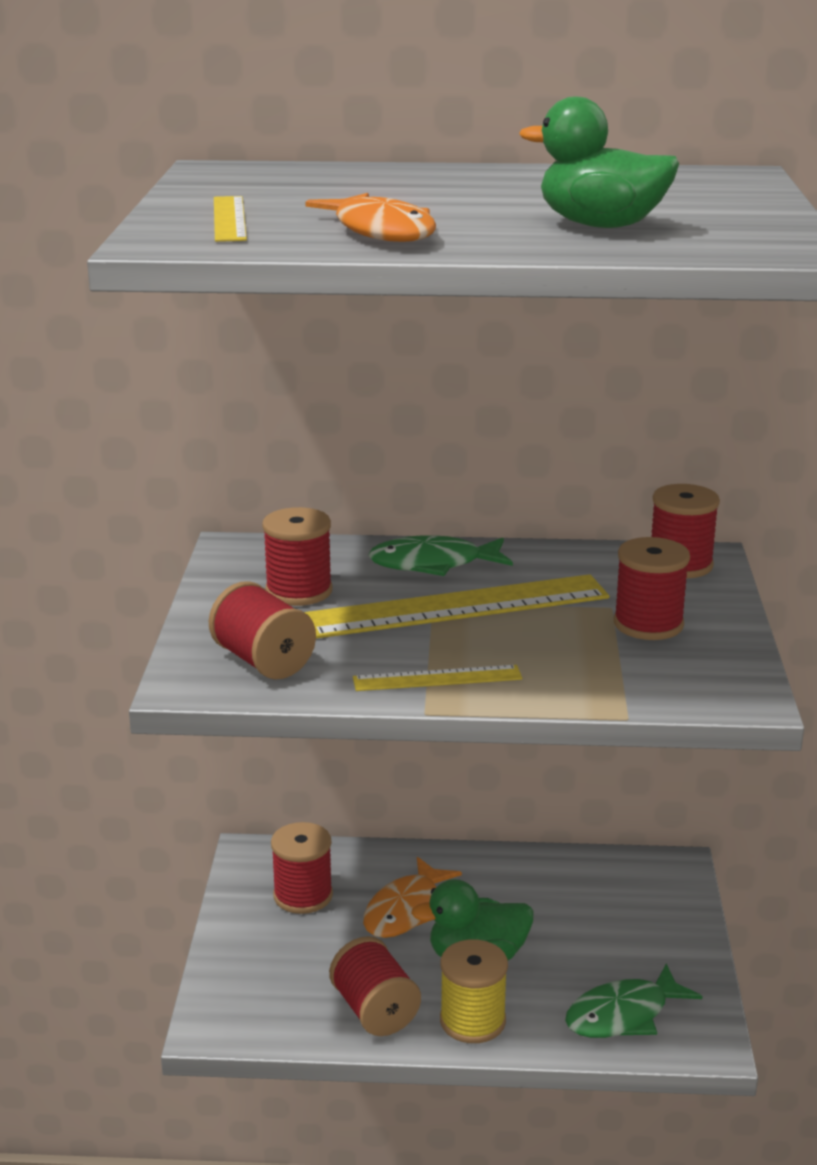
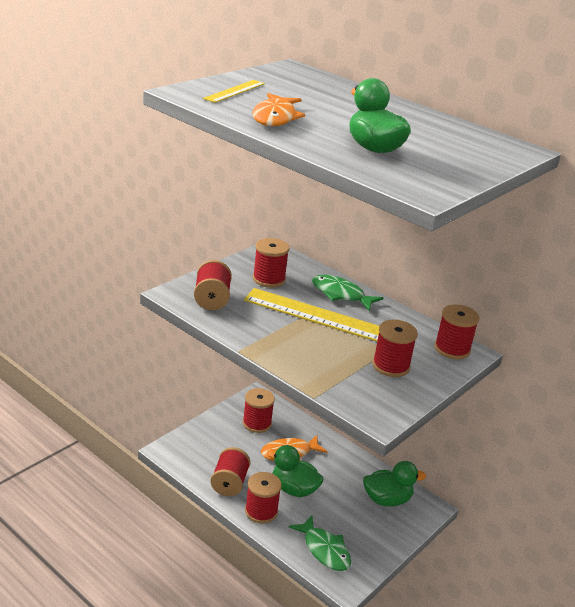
camera: 35 degrees right, 5 degrees up
yellow ruler [353,665,522,691] -> none
yellow spool [440,939,508,1043] -> red spool [245,472,282,523]
green fish [565,963,703,1038] -> green fish turned 135 degrees counterclockwise [289,516,351,571]
none -> green duck [363,461,427,507]

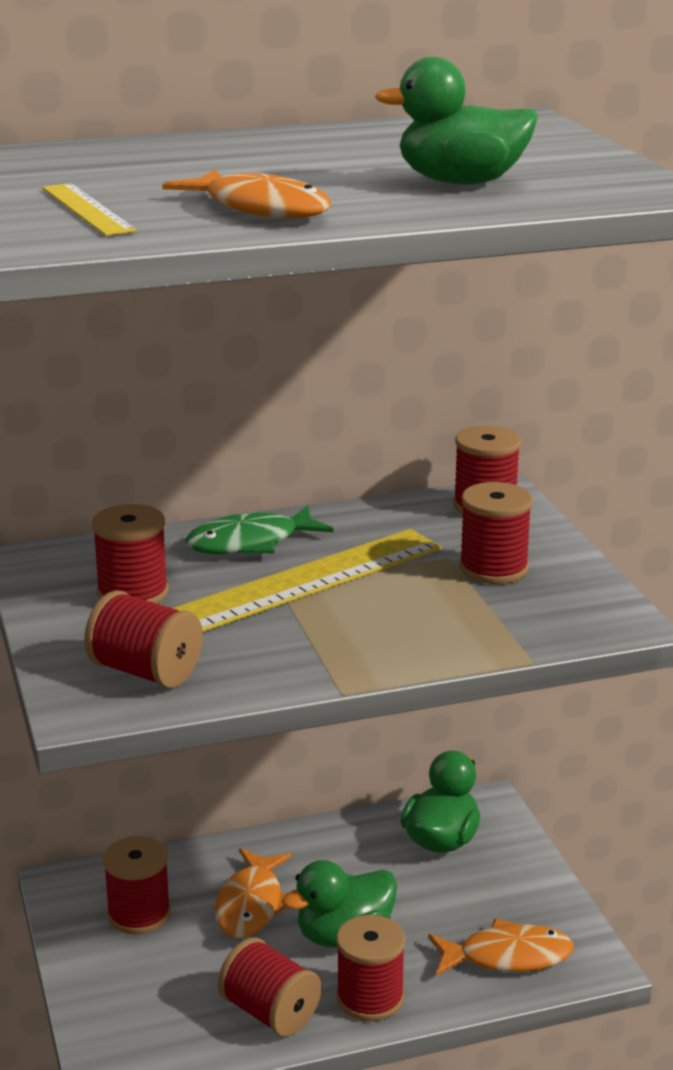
camera: 55 degrees left, 5 degrees down
green fish [289,516,351,571] -> orange fish [428,918,574,976]

